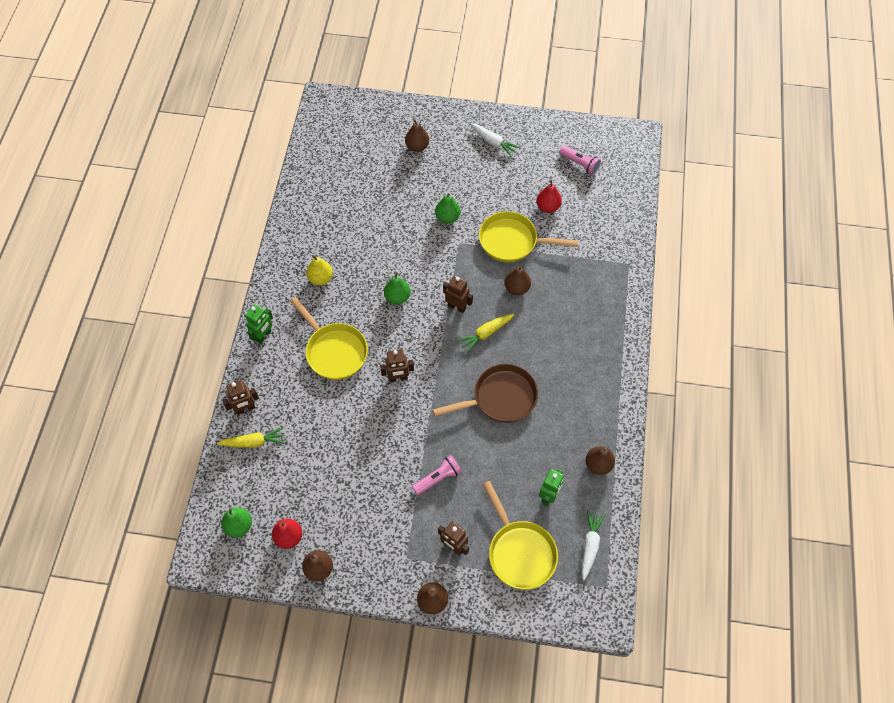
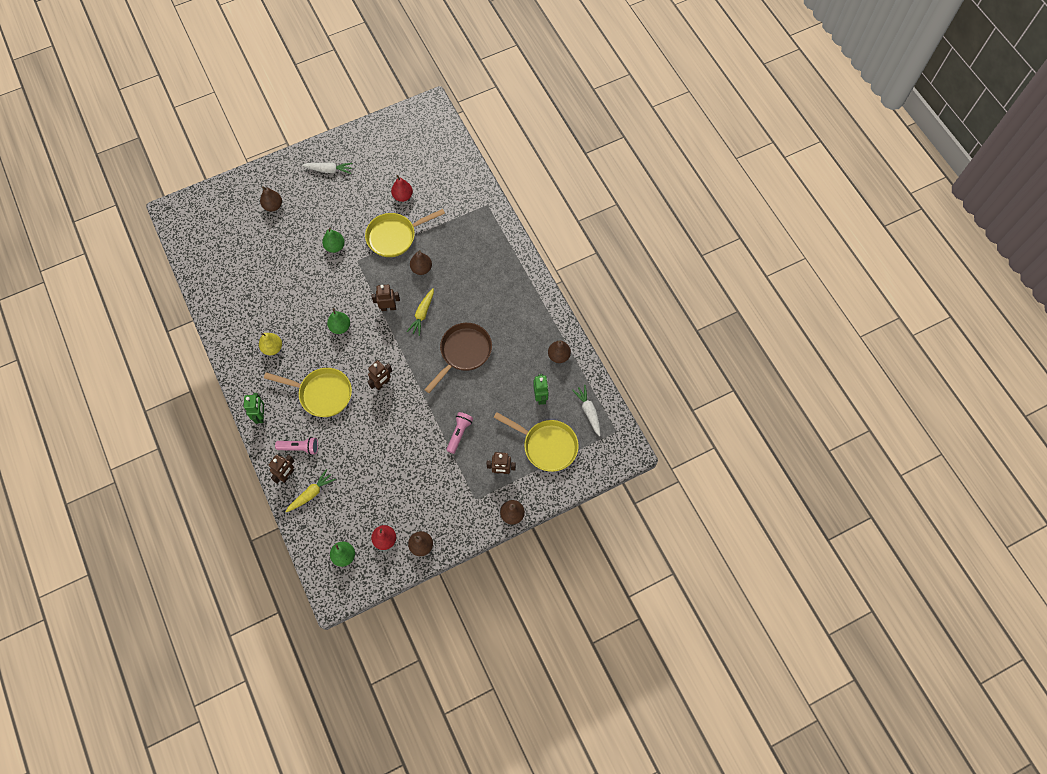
camera: 35 degrees left, 5 degrees up
pink flashlight [559,146,601,175] -> pink flashlight moved to [275,437,318,455]

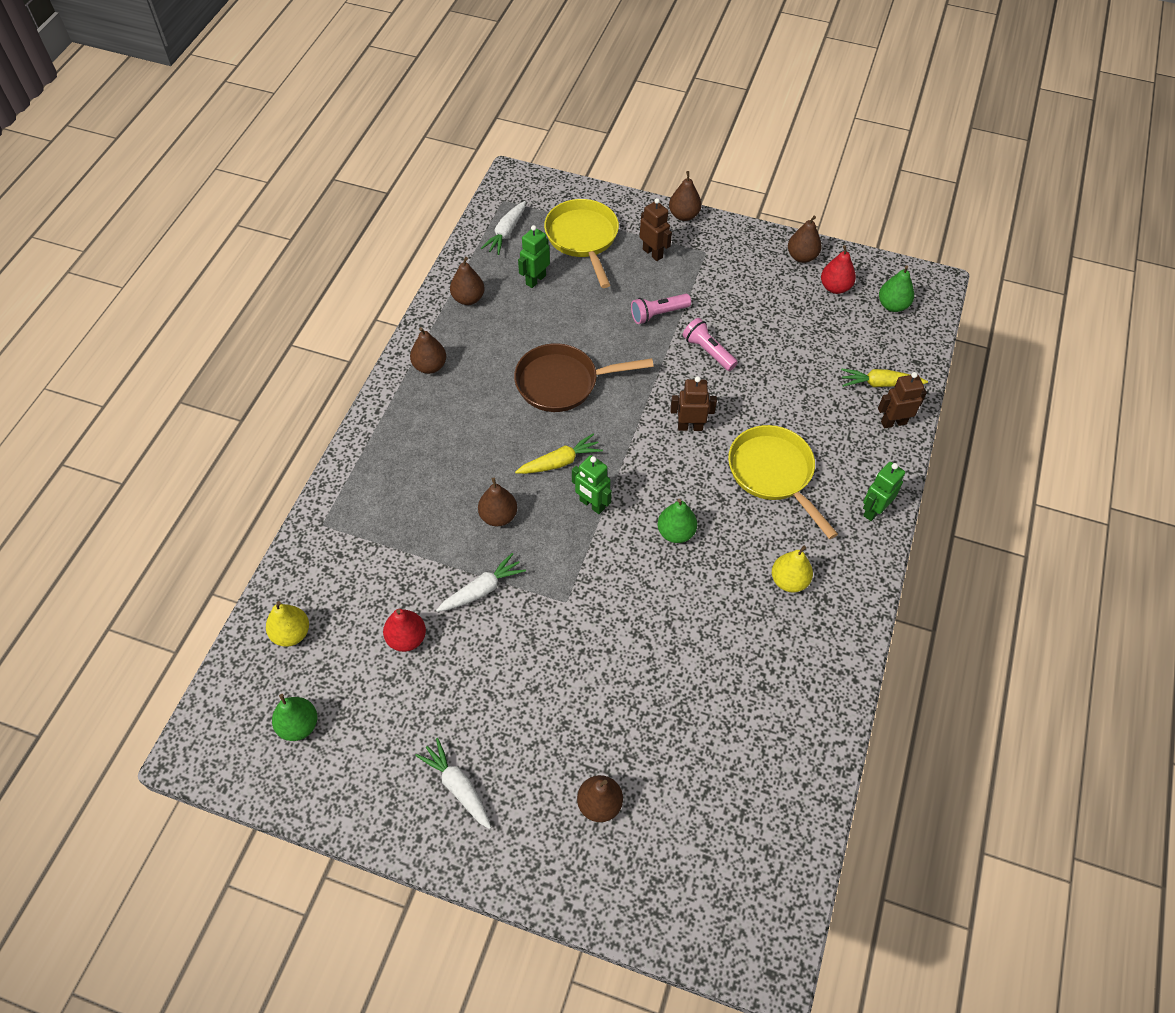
camera: 135 degrees left, 10 degrees down
pink flashlight [275,437,318,455] -> pink flashlight moved to [683,318,738,371]
green pear [322,228,345,253] -> green pear moved to [272,694,317,741]
yellow pan [365,209,445,257] -> white carrot [436,553,526,612]
brown robot [371,285,400,311] -> green robot [572,455,612,514]
none -> yellow pear [266,601,309,647]
none -> brown pear [410,327,446,374]

